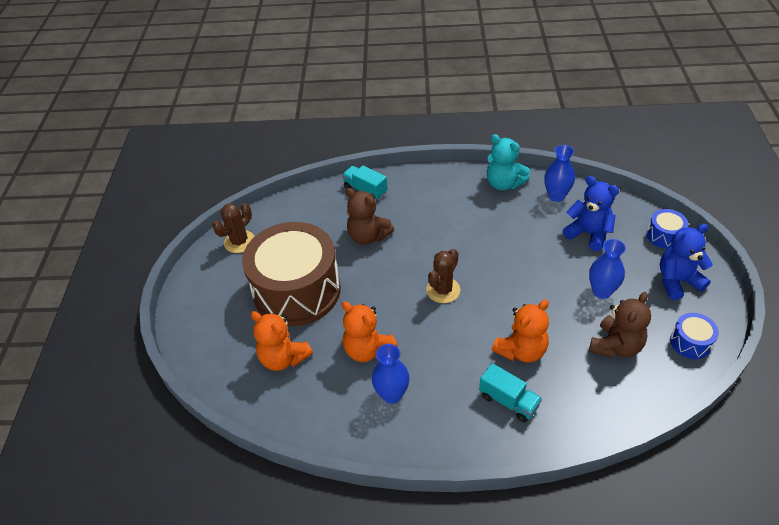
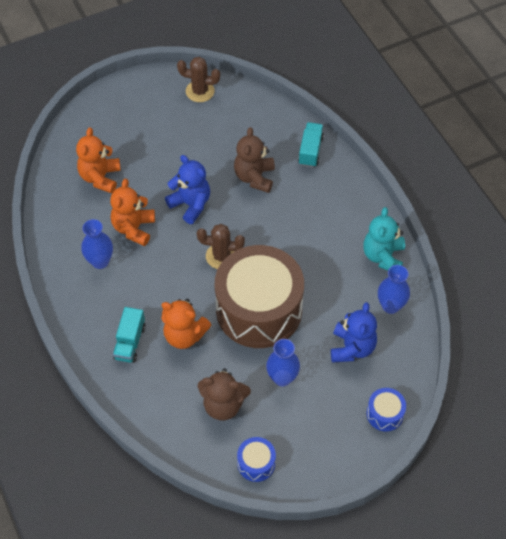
camera: 60 degrees right, 10 degrees up
brown drum [242,222,341,326] -> brown drum moved to [215,245,304,348]
blue teddy bear [660,224,713,300] -> blue teddy bear moved to [165,155,210,224]

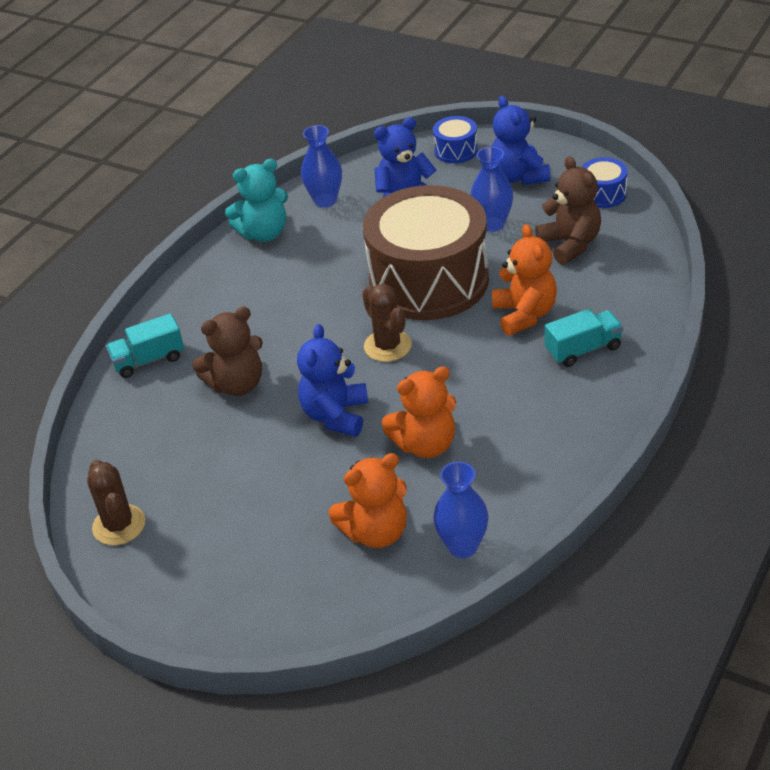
camera: 120 degrees left, 15 degrees down
blue vase [81,219,113,269] -> blue vase moved to [433,462,489,558]
none -> blue teddy bear [492,96,550,185]

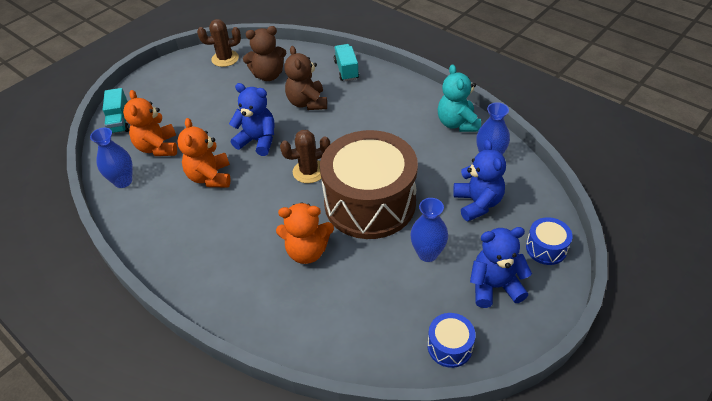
camera: 100 degrees right, 5 degrees up
brown teddy bear [535,156,601,265] -> brown teddy bear moved to [243,26,287,81]
turquoise truck [545,309,623,367] -> turquoise truck moved to [103,88,129,134]

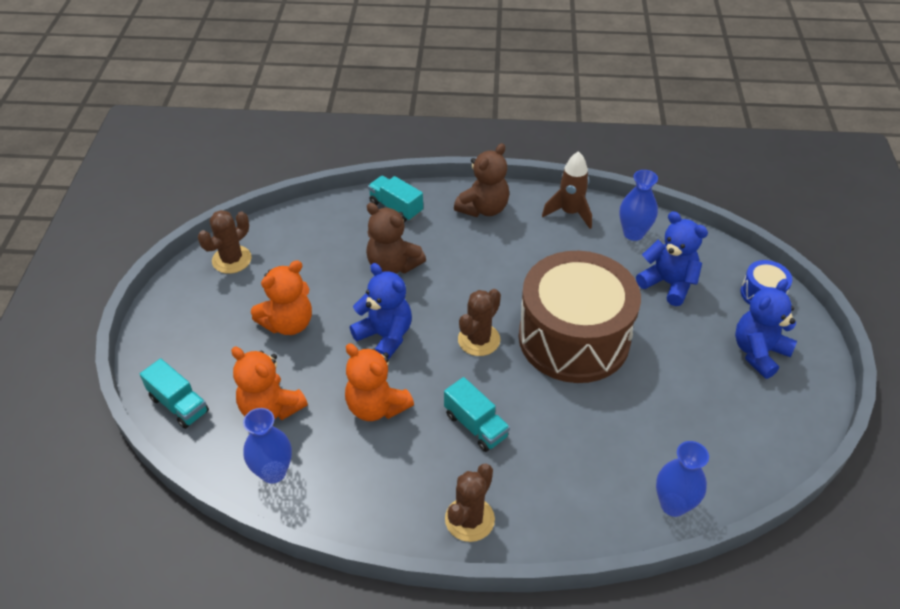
camera: 40 degrees left, 0 degrees up
blue teddy bear [229,83,274,156] -> blue teddy bear turned 60 degrees clockwise [350,263,412,360]
brown teddy bear [243,26,287,81] -> brown teddy bear moved to [454,143,510,217]
orange teddy bear [276,202,334,264] -> orange teddy bear moved to [251,260,312,335]
blue vase [410,198,448,262] -> blue vase moved to [656,441,709,517]
blue drum [427,313,476,368] -> none
turquoise teddy bear [438,64,481,132] -> brown rocket [542,151,592,229]
none -> turquoise truck [444,377,510,452]
none -> brown cactus [445,464,495,542]

